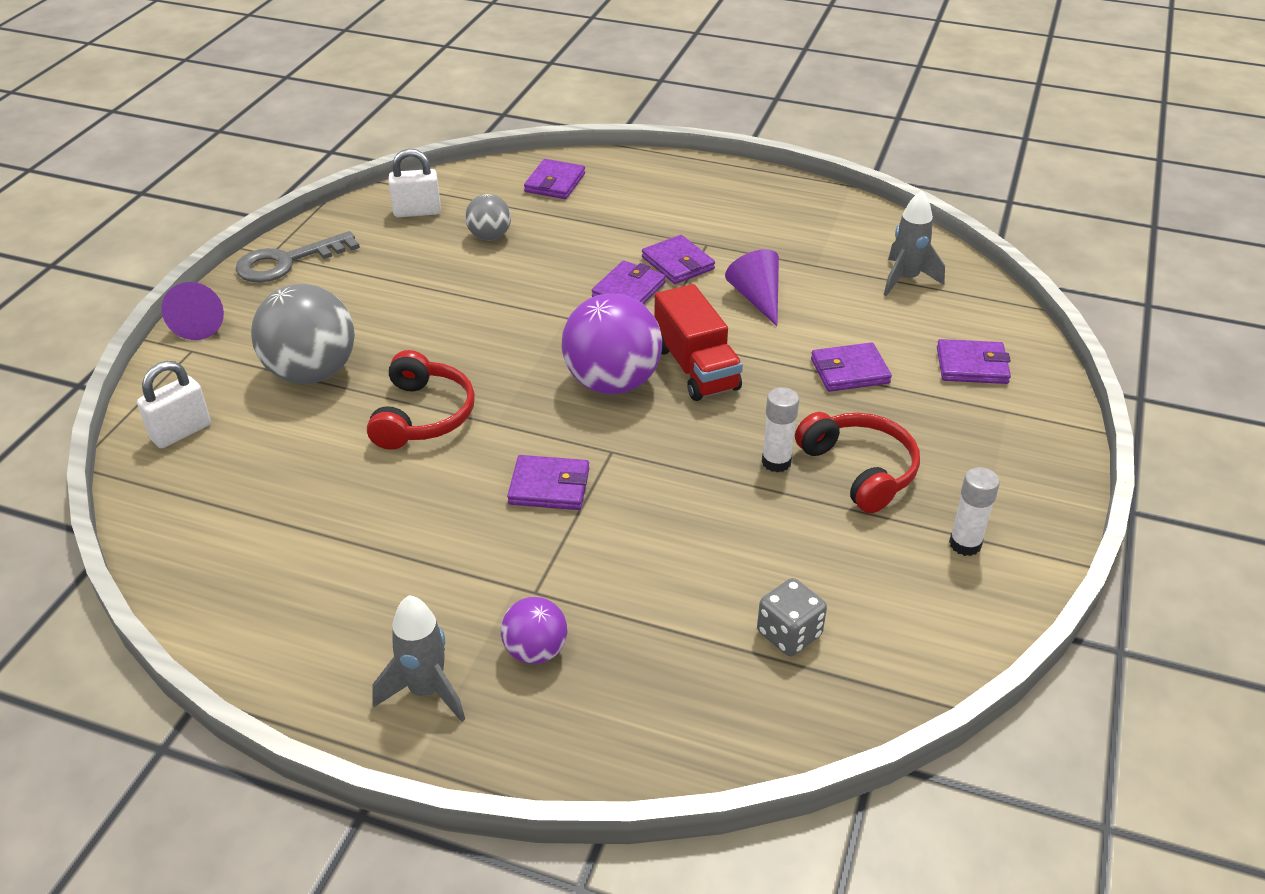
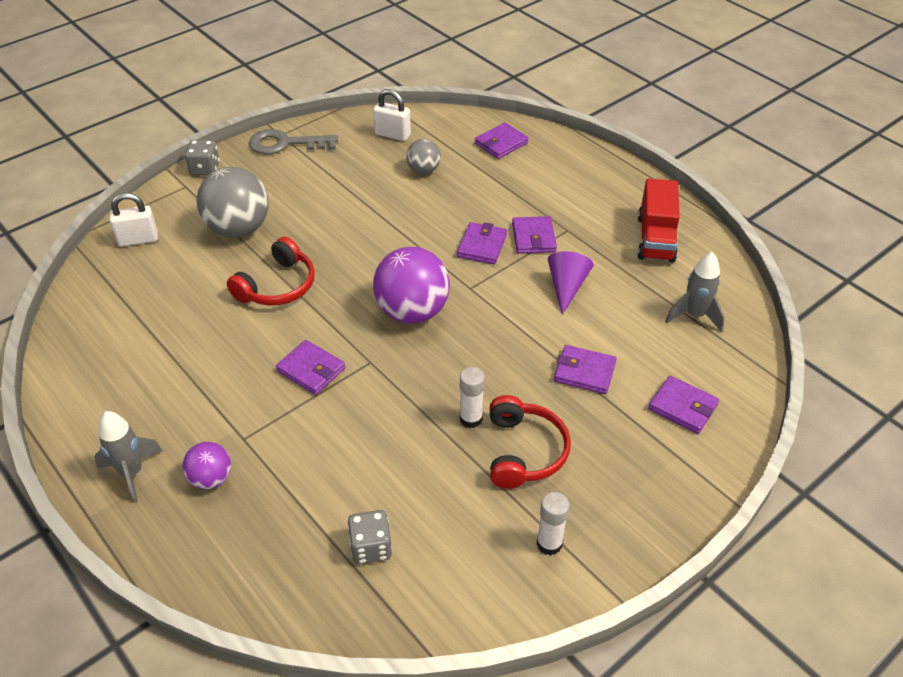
camera: 30 degrees right, 5 degrees up
purple cone [162,282,224,340] -> grey dice [185,140,219,175]
purple wallet [592,261,666,304] -> purple wallet turned 45 degrees counterclockwise [457,222,507,264]
red truck [654,284,743,401] -> red truck moved to [638,178,680,263]

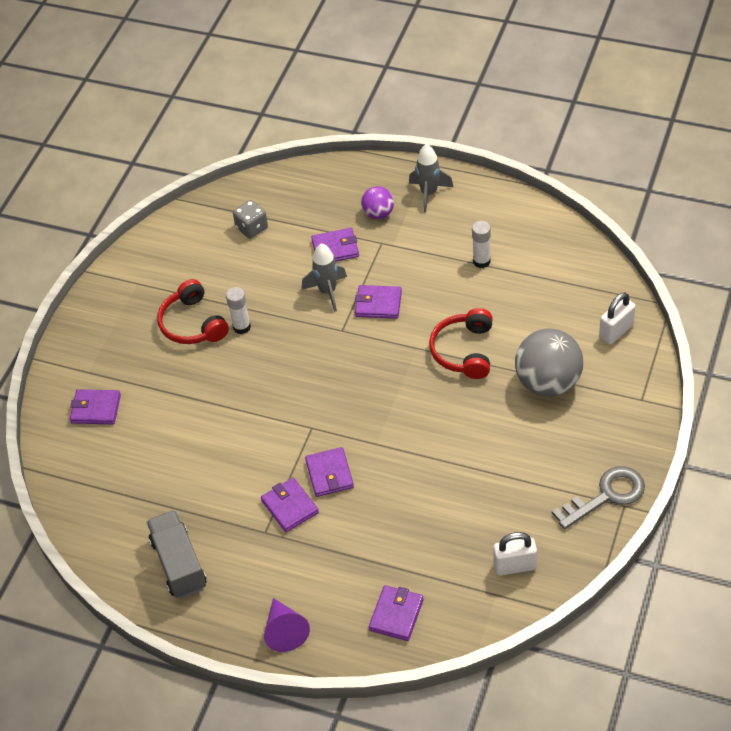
camera: 155 degrees right, 5 degrees up
grey dice [185,140,219,175] -> none
purple ball [373,247,450,324] -> none
grey ball [406,139,441,174] -> none
white glue stick [537,492,570,556] -> white glue stick moved to [472,221,491,268]
purple cone [548,251,594,315] -> purple cone moved to [264,598,310,652]
purple wallet [554,345,616,394] -> purple wallet moved to [311,228,359,262]
red truck [638,178,680,263] -> grey truck [147,510,206,598]
grey rocket [665,252,725,332] -> grey rocket moved to [302,244,347,312]

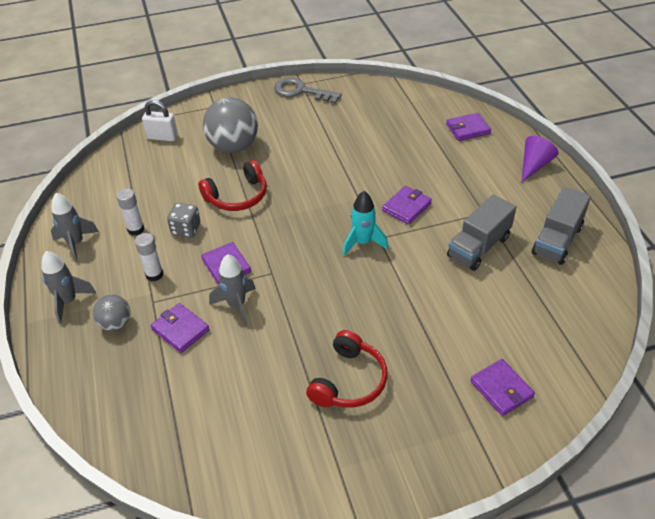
camera: 130 degrees left, 5 degrees down
white glue stick [226,287,251,334] -> white glue stick moved to [135,233,164,281]
grey dice [233,200,268,239] -> grey dice moved to [167,203,200,238]
purple wallet [261,478,319,532] -> none
purple ball [361,186,394,219] -> grey ball [93,294,131,331]
white padlock [493,532,537,576] -> none
none -> grey rocket [51,193,99,263]
none -> turquoise rocket [343,191,388,256]
none -> grey truck [447,195,516,271]

